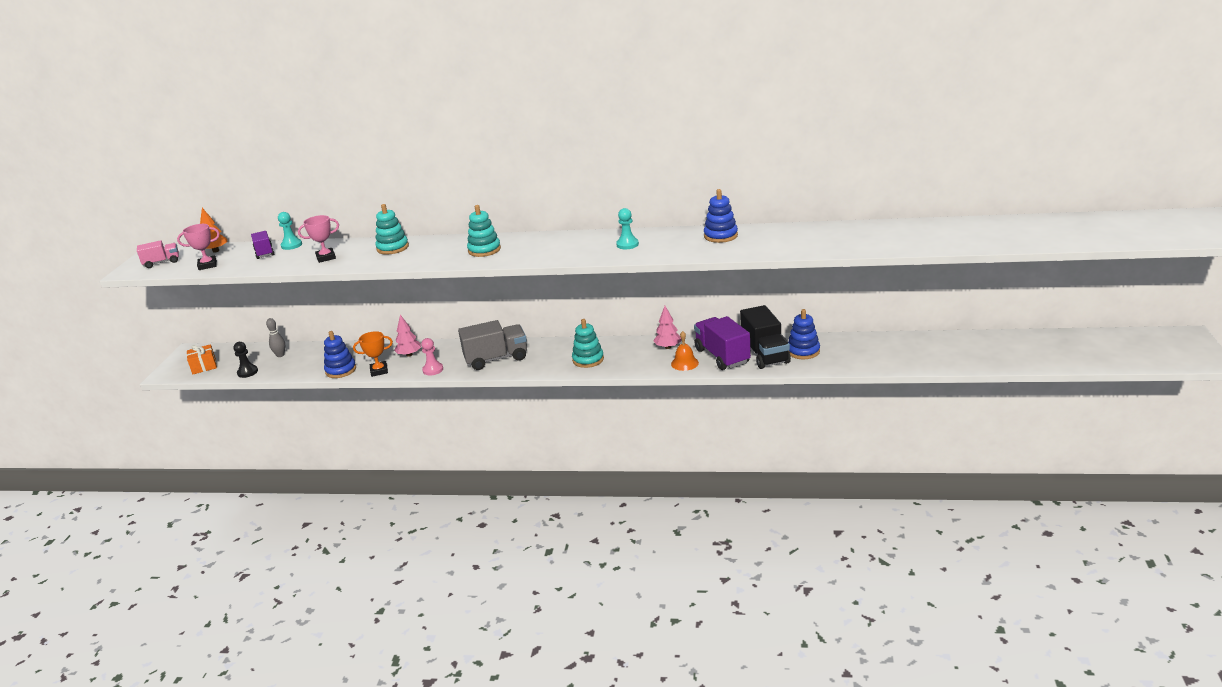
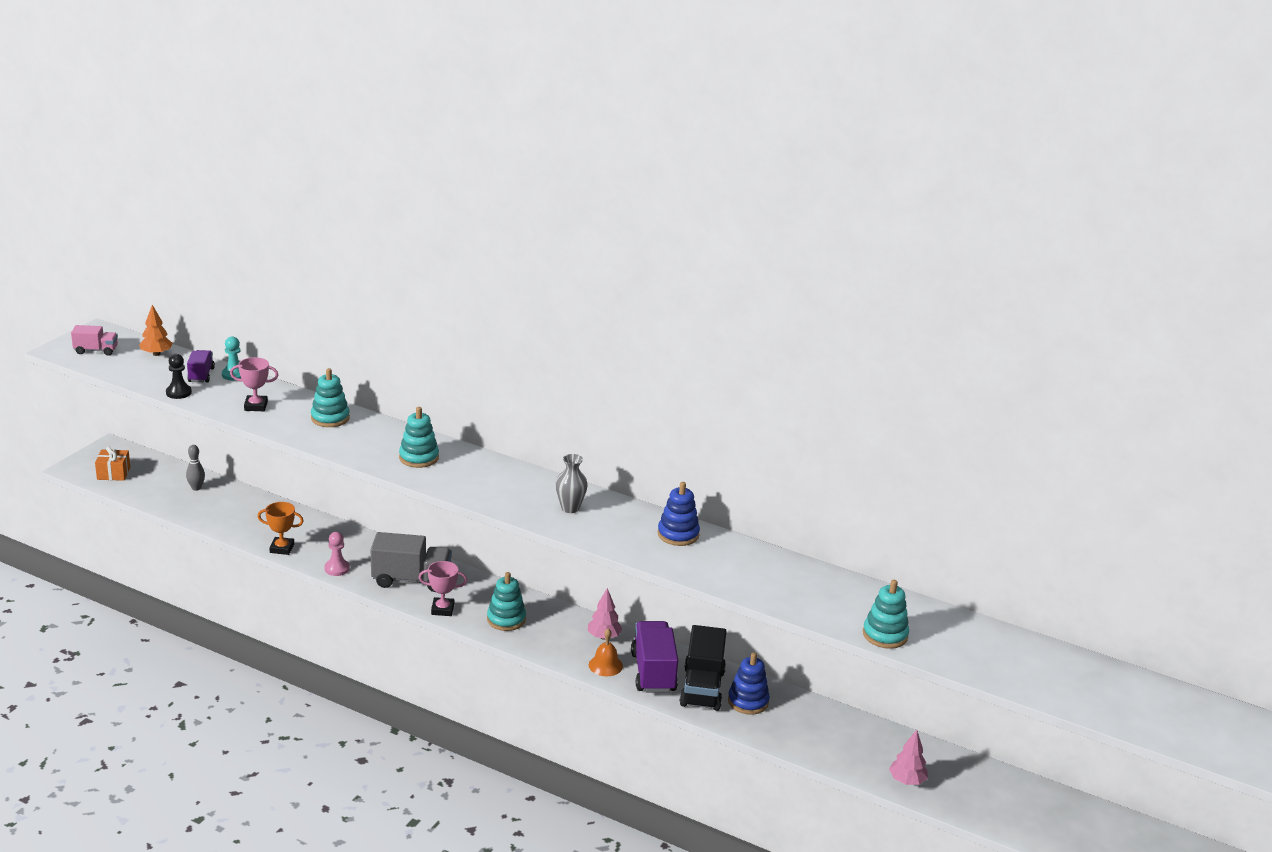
camera: 15 degrees right, 0 degrees up
pink trophy [177,224,220,270] -> pink trophy moved to [419,561,467,616]
black pawn [233,342,258,378] -> black pawn moved to [166,354,192,399]
blue stacking toy [324,331,356,378] -> none
pink tree [394,315,421,357] -> pink tree moved to [889,730,928,785]
turquoise pawn [616,208,639,249] -> grey vase [556,454,588,513]
none -> turquoise stacking toy [863,580,909,649]

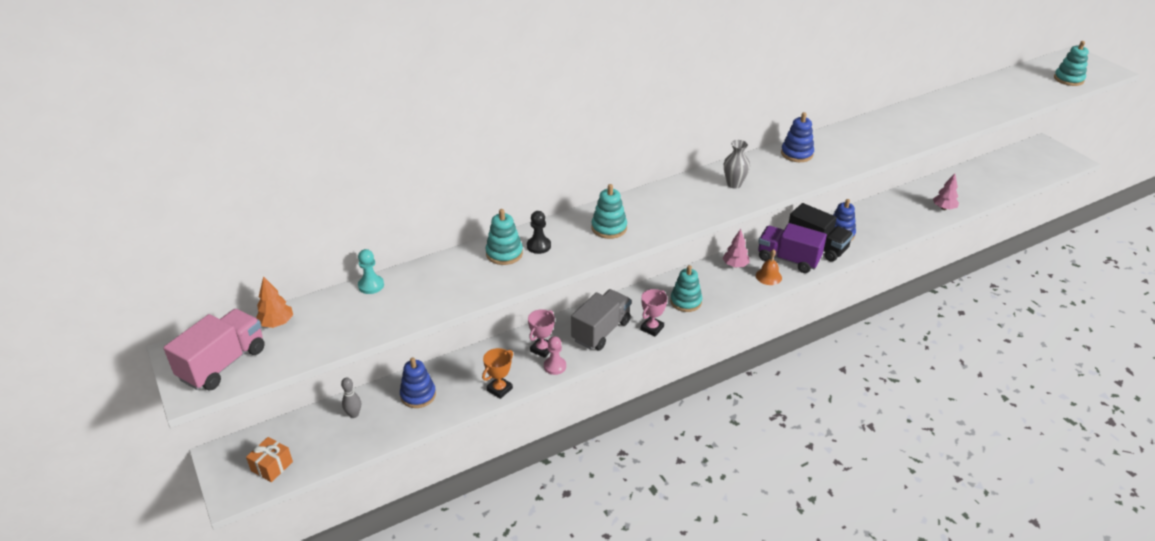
camera: 55 degrees left, 10 degrees up
pink truck [71,325,118,356] -> pink truck [163,309,265,390], size x1.77
black pawn [166,354,192,399] -> black pawn moved to [527,211,551,254]
purple truck [187,350,215,383] -> none
pink trophy [230,357,278,411] -> pink trophy moved to [528,309,555,358]
turquoise stacking toy [863,580,909,649] -> turquoise stacking toy moved to [1054,41,1089,86]
none -> blue stacking toy [400,357,436,408]

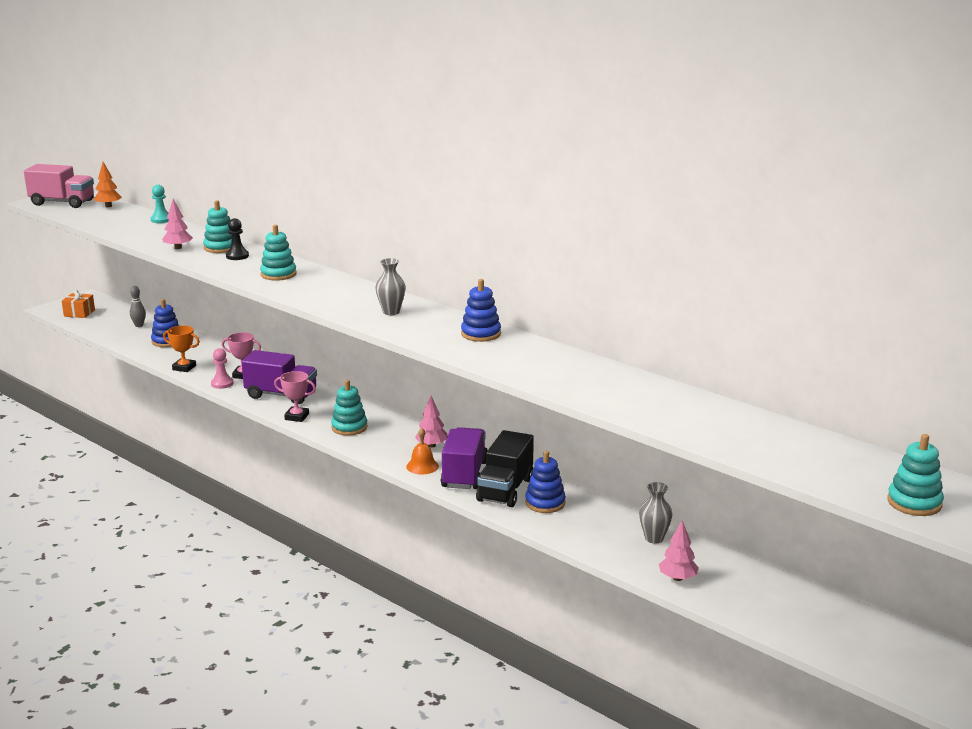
camera: 70 degrees right, 15 degrees down
grey truck [571,289,631,350] -> purple truck [242,350,317,404]
none -> pink tree [162,199,193,249]
none -> grey vase [639,482,672,544]

